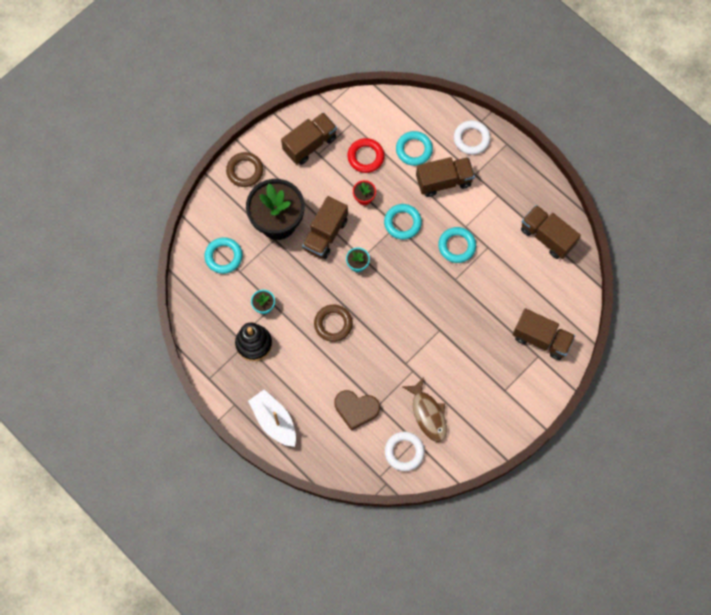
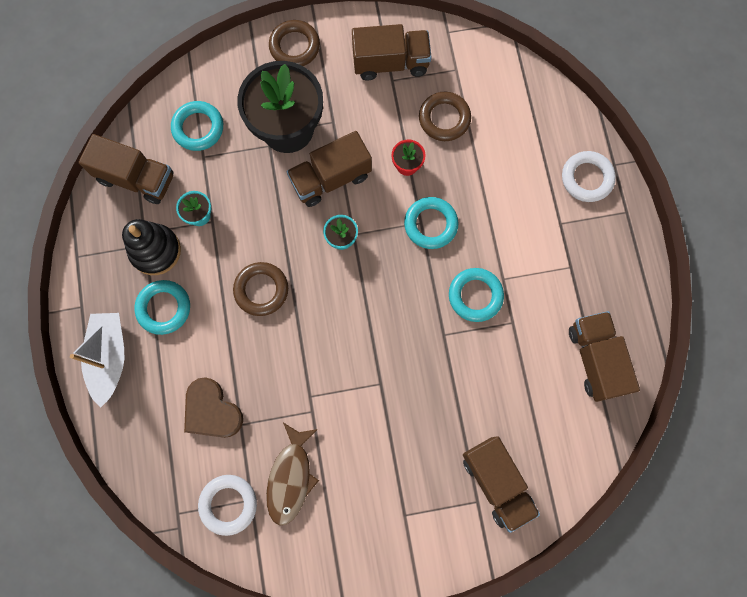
camera: 35 degrees right, 5 degrees up
red ring [347,138,385,173] -> brown ring [419,92,471,141]
turquoise ring [396,131,433,166] -> turquoise ring moved to [134,280,190,335]
brown truck [416,157,475,197] -> brown truck moved to [79,134,174,204]

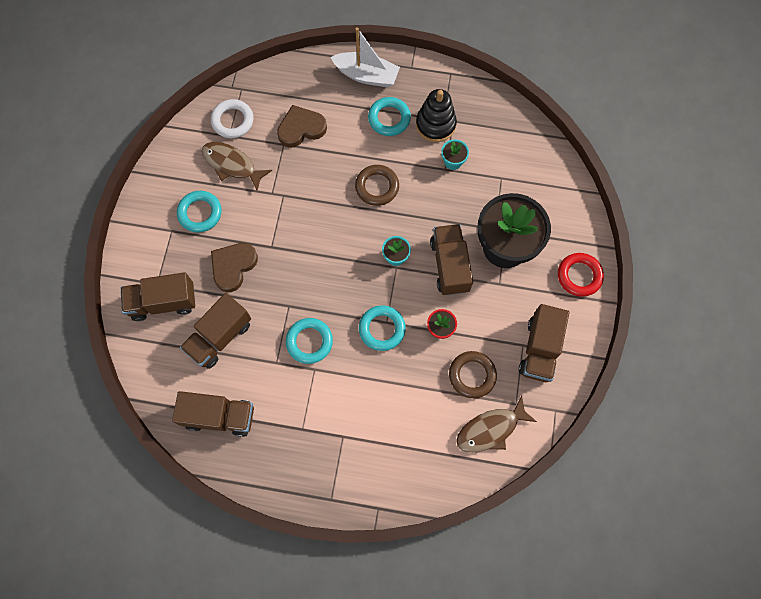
camera: 110 degrees right, 5 degrees down
brown truck [79,134,174,204] -> brown truck moved to [180,293,251,369]
turquoise ring [171,101,223,151] -> turquoise ring moved to [177,191,221,233]
brown ring [269,20,320,66] -> red ring [558,253,604,297]
white ring [562,151,616,202] -> none
none -> brown heart [211,243,258,292]
none -> brown fish [456,395,537,452]

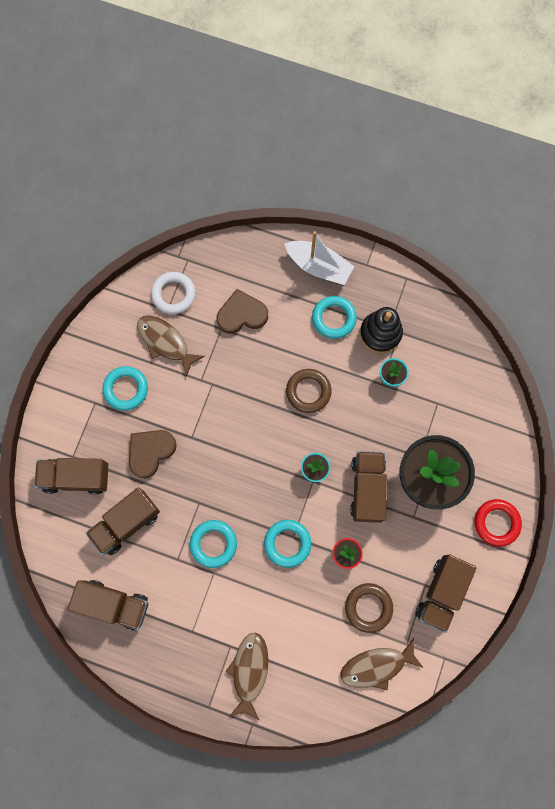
camera: 10 degrees right, 5 degrees up
none -> brown fish [225,632,268,720]

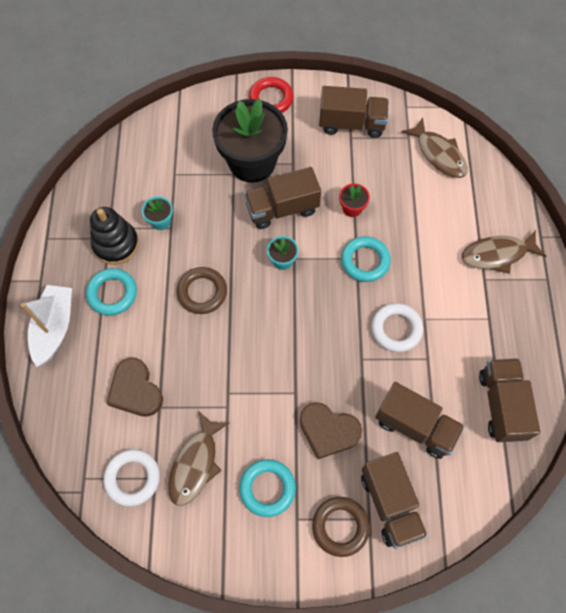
camera: 110 degrees left, 10 degrees down
turquoise ring [190,520,237,568] -> white ring [372,303,423,352]
brown ring [345,583,393,633] -> brown ring moved to [312,497,370,557]

